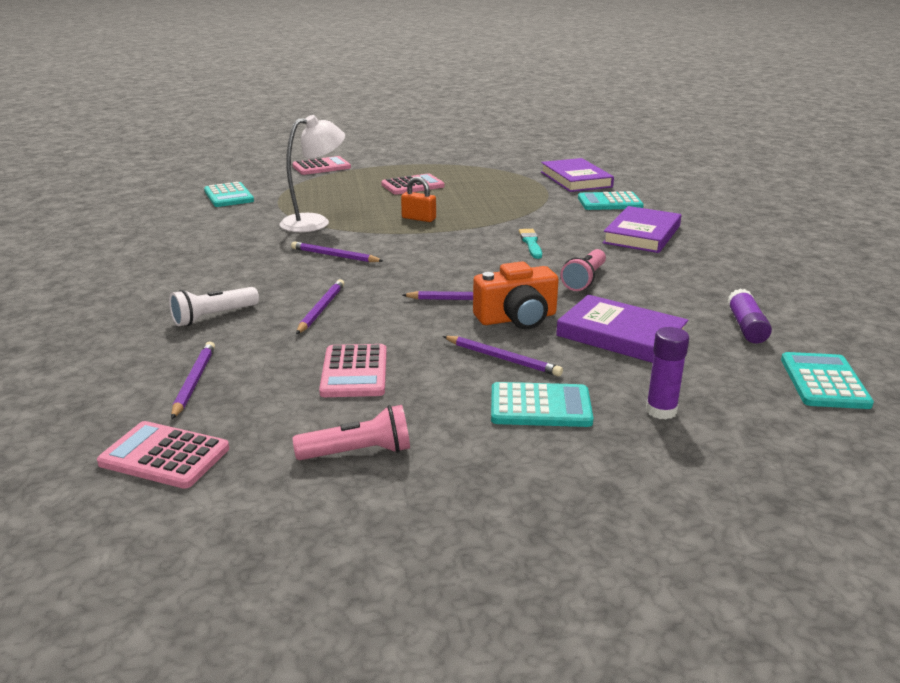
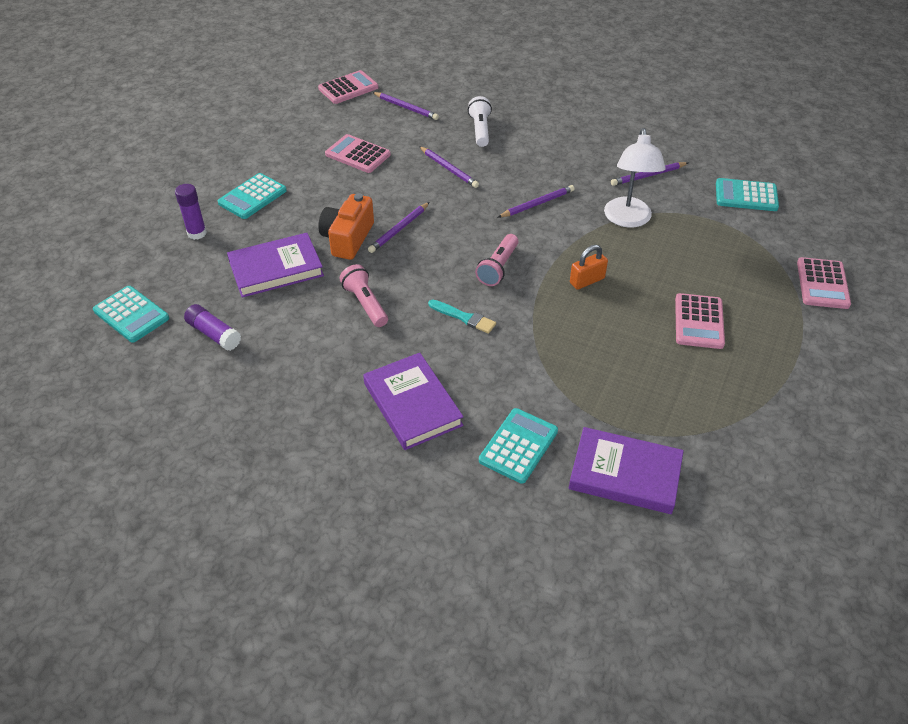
camera: 125 degrees right, 20 degrees up
pink flashlight [293,405,410,460] -> pink flashlight moved to [475,234,518,286]
purple pencil [443,336,563,377] -> purple pencil moved to [611,162,688,186]

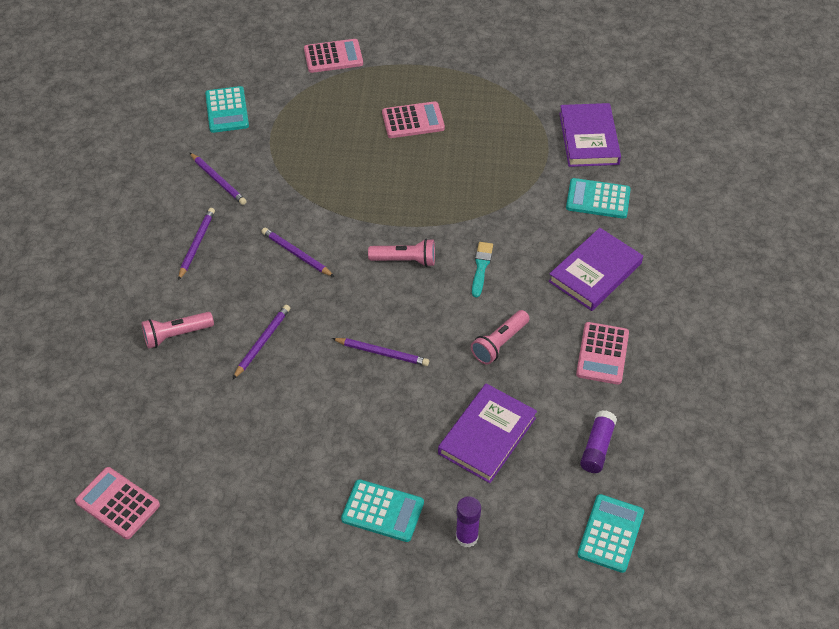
camera: 110 degrees left, 5 degrees up
purple book [227,233,324,298] -> purple book turned 75 degrees clockwise [438,383,537,483]
orange camera [318,193,374,260] -> none
pink calculator [325,134,391,173] -> pink calculator moved to [576,322,629,385]
purple pencil [372,92,439,120] -> purple pencil moved to [178,208,215,281]
white flashlight [468,96,492,147] -> pink flashlight [141,312,214,349]
orange padlock [570,245,608,290] -> none
white lamp [604,128,666,228] -> none

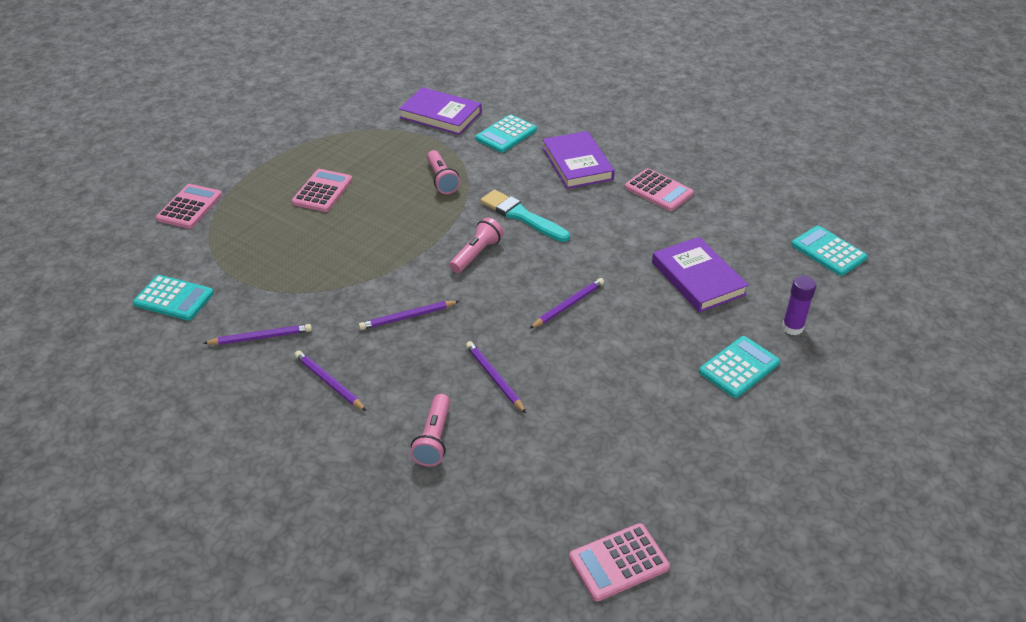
camera: 60 degrees left, 10 degrees down
pink flashlight [471,310,530,365] -> pink flashlight moved to [427,150,460,194]
turquoise brush [472,242,493,297] -> turquoise brush [480,190,570,242], size x1.60
purple glue stick [580,410,617,473] -> none

